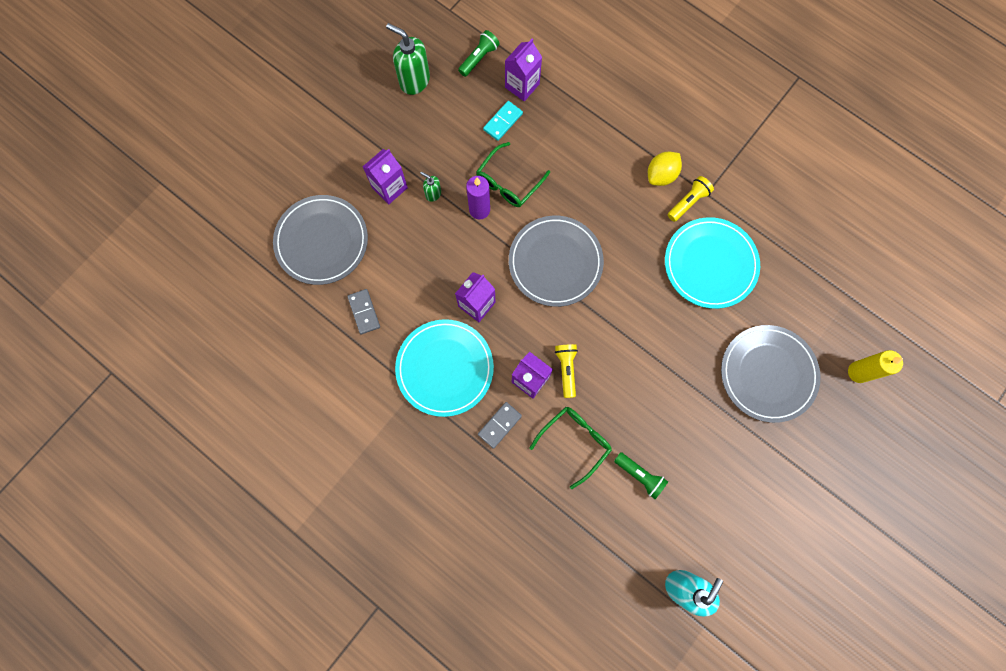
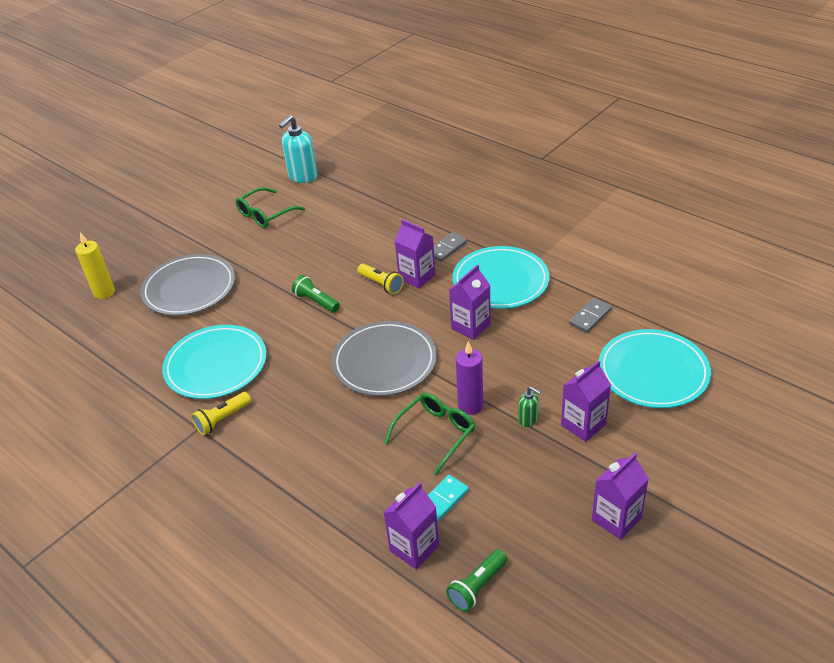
camera: 175 degrees left, 35 degrees down
grey plate [273,195,368,285] -> turquoise plate [599,329,711,408]
grey domino [347,289,380,334] -> grey domino turned 60 degrees clockwise [569,298,612,333]
green soap dispenser [386,23,430,95] -> none
green glasses [529,407,612,489] -> green glasses moved to [236,187,305,228]
yellow flashlight [555,344,578,398] -> yellow flashlight turned 45 degrees counterclockwise [357,264,404,294]
green flashlight [614,452,668,499] -> green flashlight moved to [292,275,340,313]
yellow lemon [648,152,682,186] -> none
none -> purple carton [592,453,649,540]

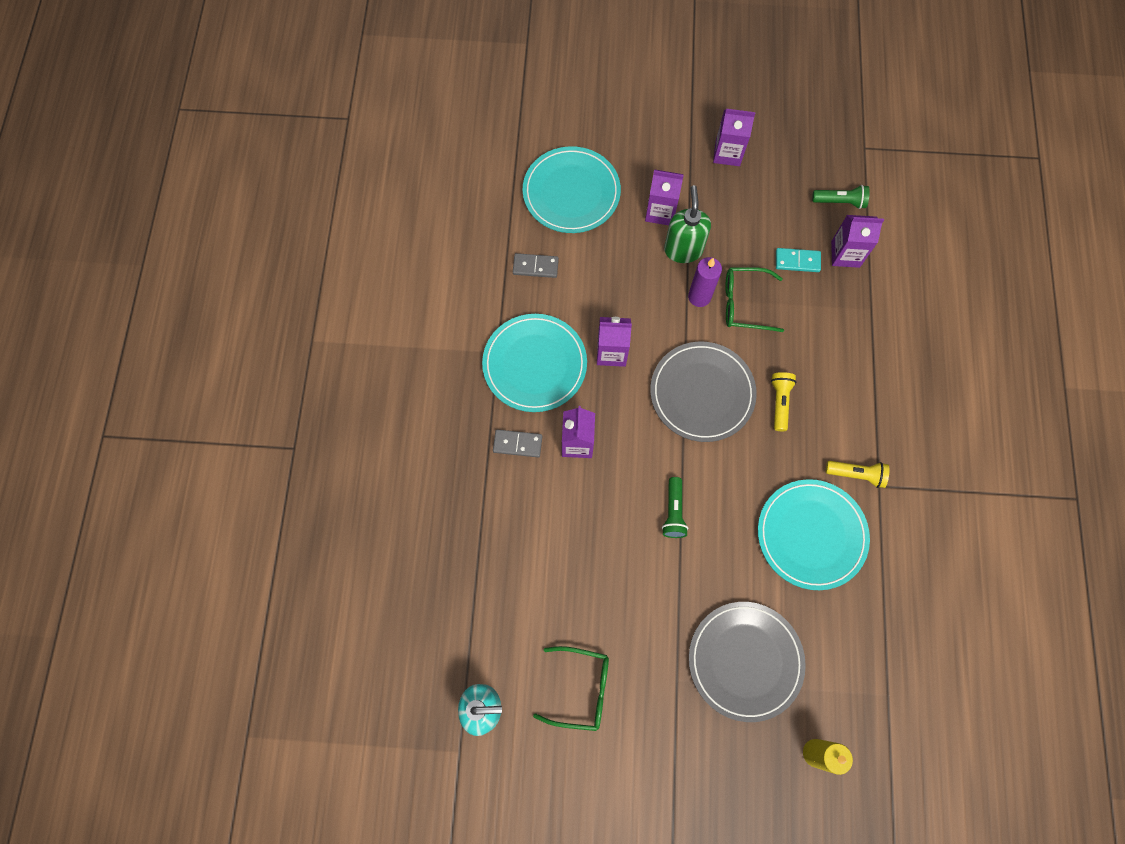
camera: 130 degrees left, 30 degrees up
yellow flashlight [357,264,404,294] -> yellow flashlight moved to [771,372,797,431]
green soap dispenser [518,387,541,427] -> green soap dispenser [664,185,711,263], size x1.99

